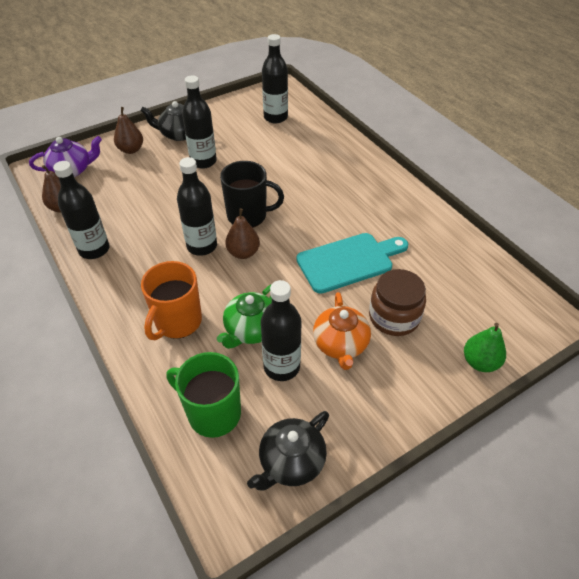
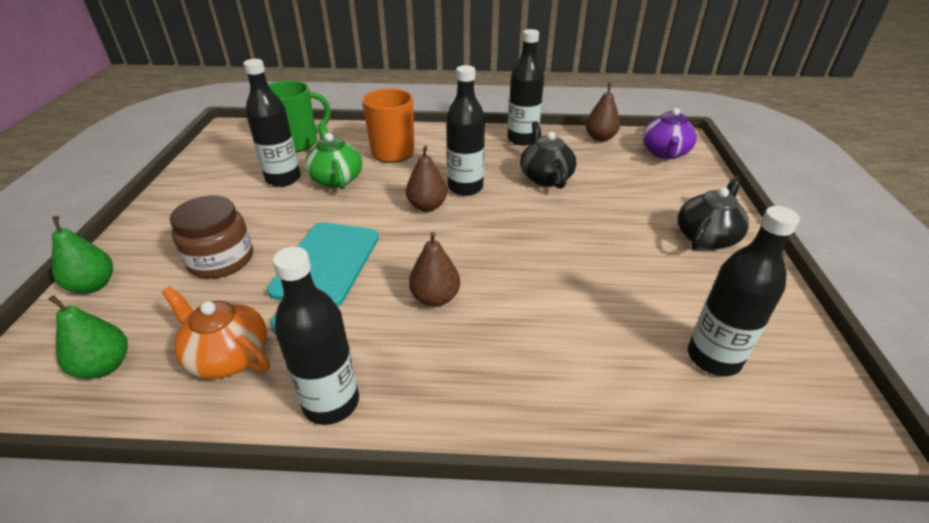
camera: 125 degrees right, 10 degrees down
brown pear [114,107,143,154] -> brown pear moved to [409,232,460,307]
black bottle [182,75,217,169] -> black bottle moved to [273,247,359,425]
black mug [220,161,284,227] -> none
black teapot [247,411,329,491] -> black teapot moved to [520,121,576,189]
orange teapot [313,292,371,370] -> orange teapot moved to [162,286,270,379]
none -> green pear [48,295,128,379]

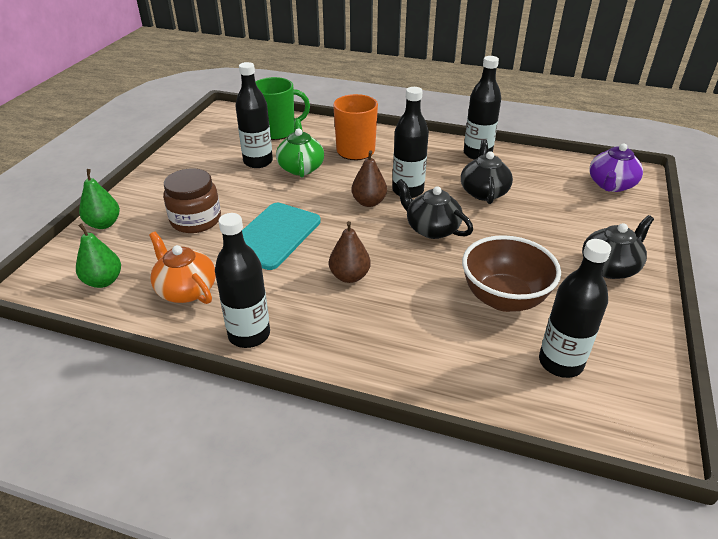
camera: 15 degrees right, 0 degrees up
brown pear [585,83,620,142] -> none
none -> black teapot [396,179,473,239]
none -> brown bowl [462,235,561,312]

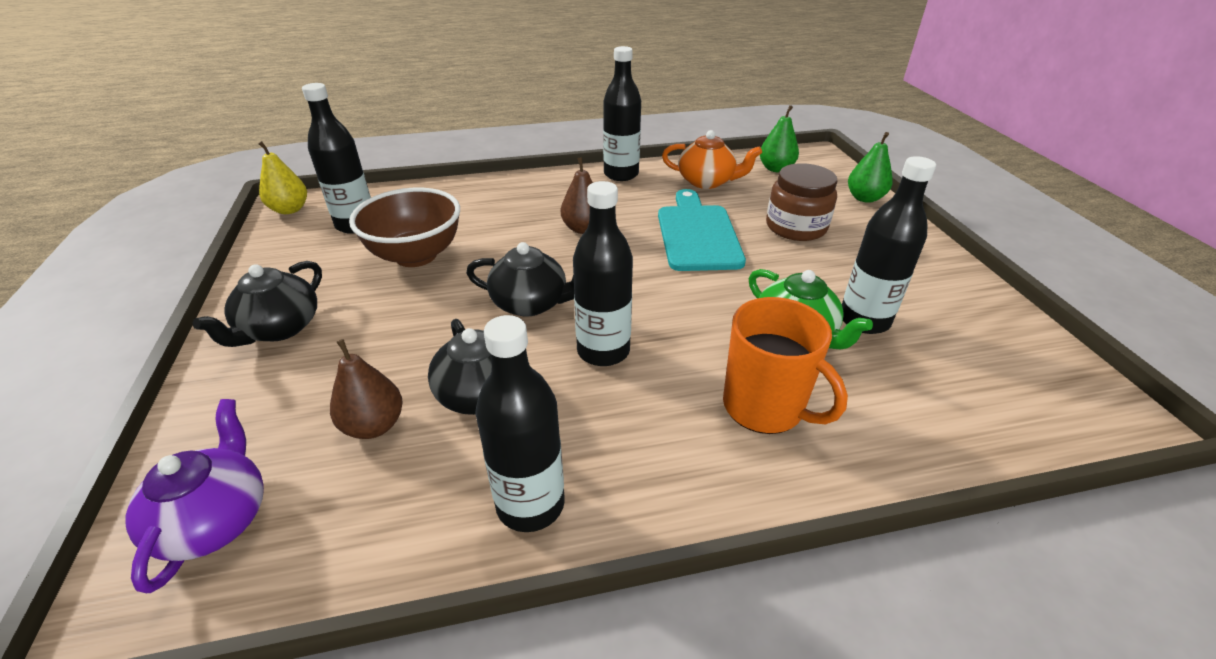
camera: 150 degrees right, 0 degrees up
green mug [255,77,310,140] -> none
brown pear [352,150,387,207] -> brown pear moved to [330,339,403,439]
none -> yellow pear [258,141,307,214]

